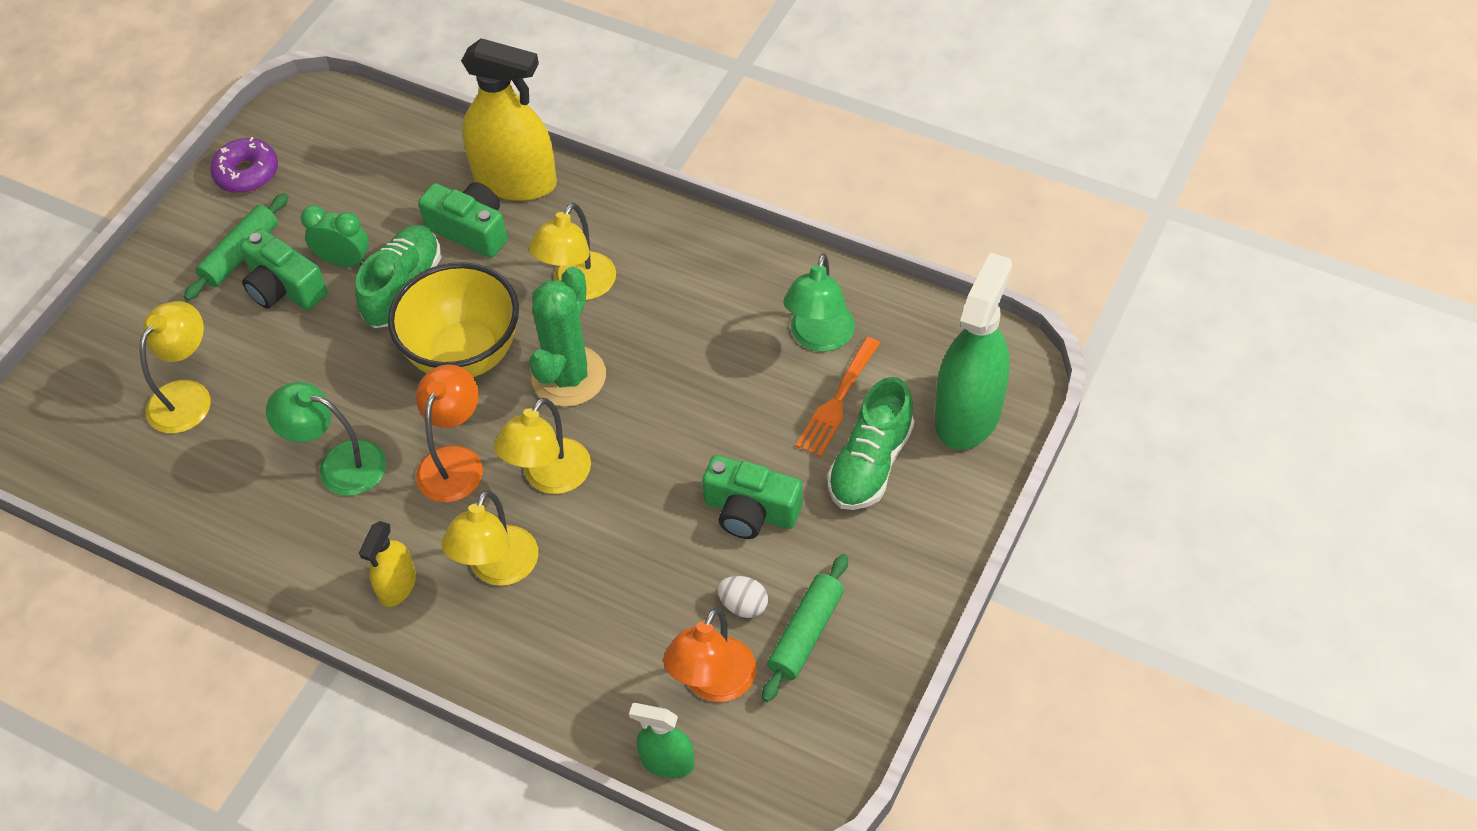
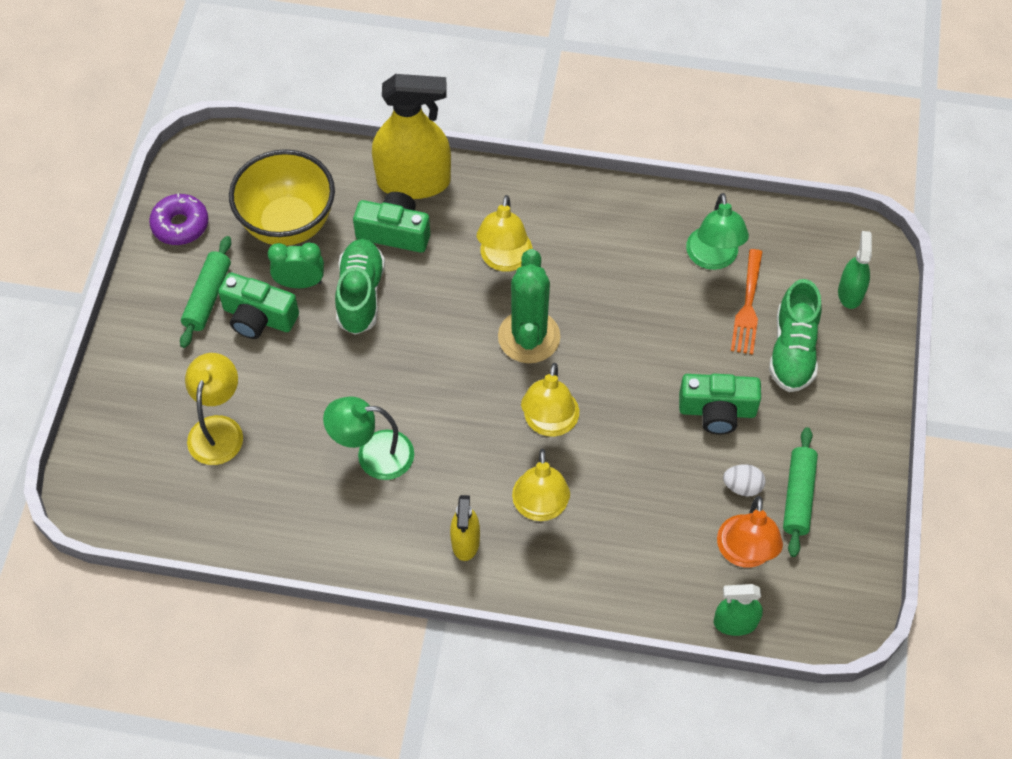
camera: 20 degrees left, 5 degrees up
yellow bowl [388,262,519,377] -> yellow bowl moved to [229,149,335,246]
orange lamp [416,364,483,502] -> none
green spray bottle [935,252,1012,450] -> green spray bottle [838,231,872,309], size x0.52

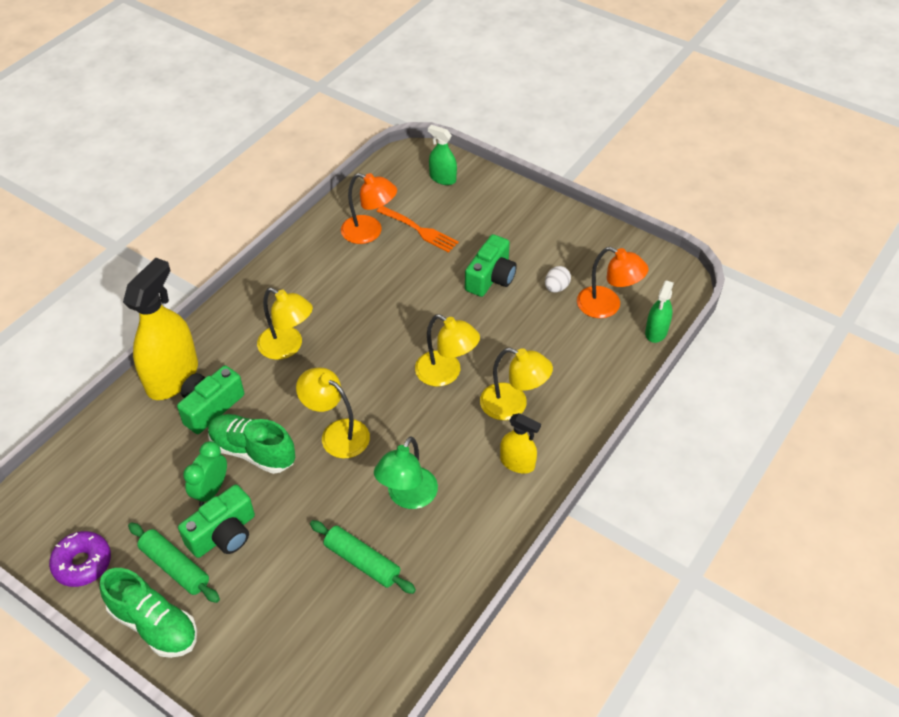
camera: 65 degrees left, 10 degrees down
yellow lamp [185,353,243,465] -> yellow lamp moved to [296,368,370,458]
yellow bowl [229,149,335,246] -> none
green cactus [498,249,560,363] -> none
green lamp [686,193,749,270] -> orange lamp [341,173,397,244]
green shoe [769,279,822,392] -> green shoe moved to [100,568,197,658]
green rolling pin [783,427,818,557] -> green rolling pin moved to [310,520,416,594]

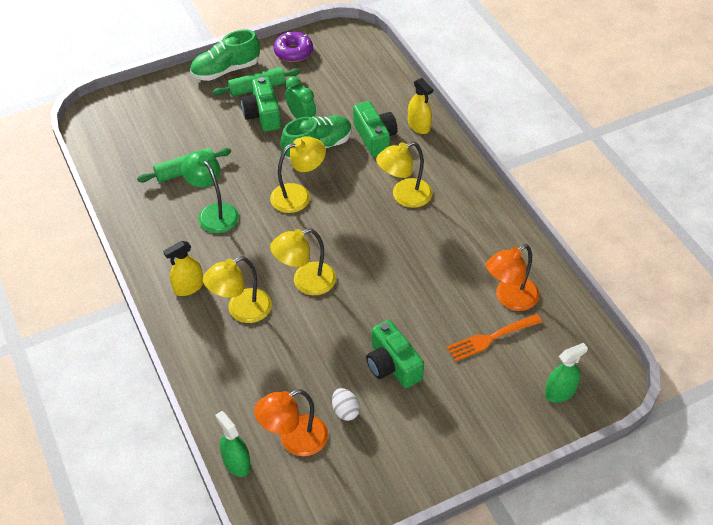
camera: 120 degrees right, 0 degrees up
yellow spray bottle [123,258,198,400] -> yellow spray bottle [408,78,433,134], size x0.52

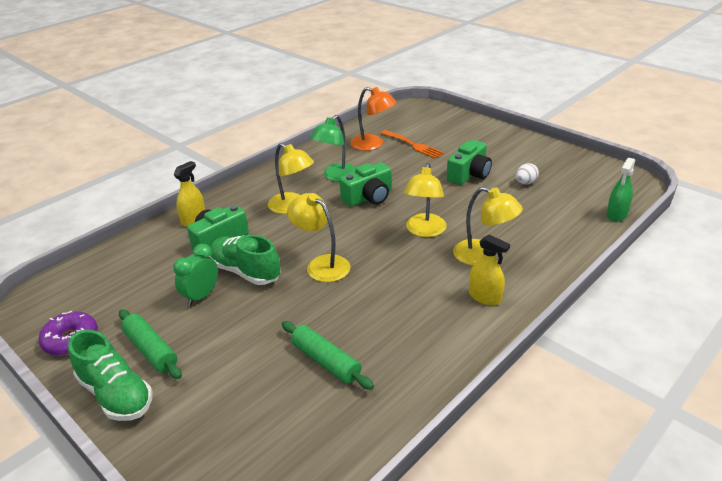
camera: 110 degrees left, 15 degrees down
green lamp [181,150,239,233] -> green lamp moved to [310,115,356,182]
green camera [241,77,281,131] -> green camera moved to [340,162,392,207]
orange lamp [254,389,328,456] -> none
yellow lamp [270,228,336,295] -> yellow lamp turned 60 degrees clockwise [404,163,447,237]
green spray bottle [545,343,588,403] -> none

